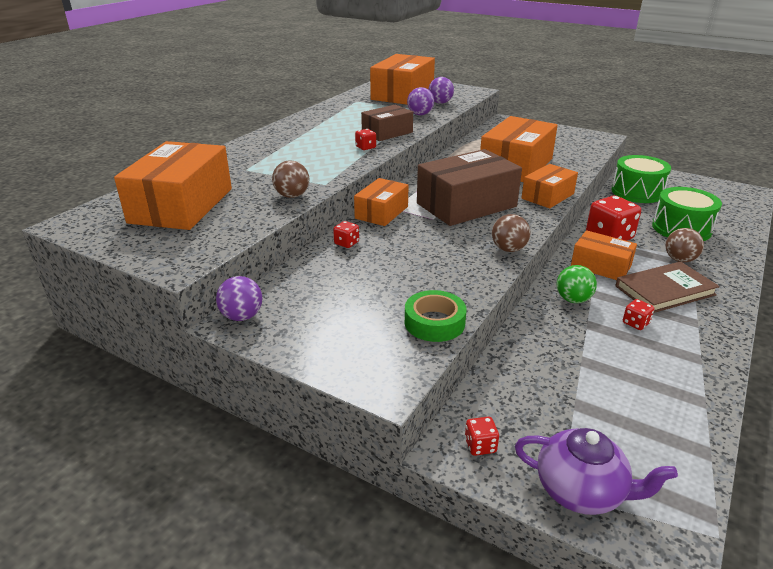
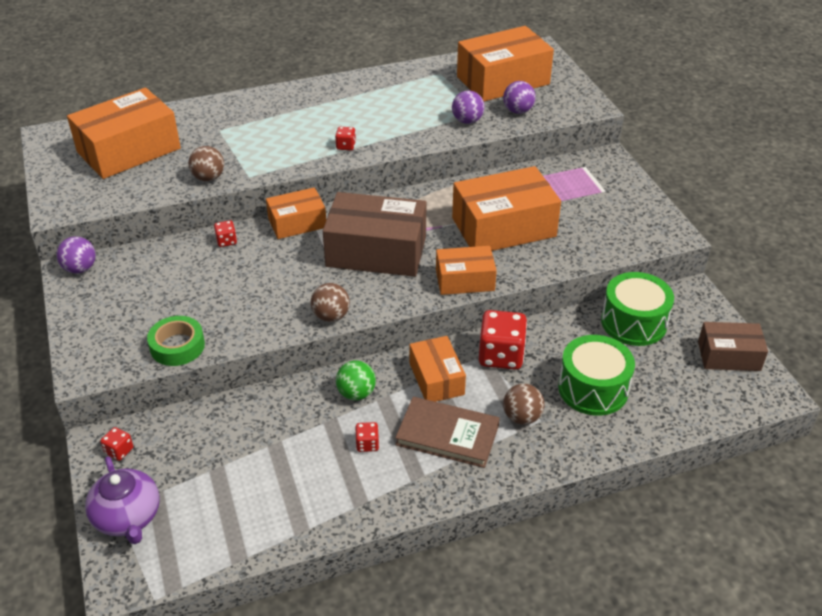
camera: 40 degrees right, 10 degrees up
brown box [361,105,413,141] -> brown box moved to [698,322,768,371]

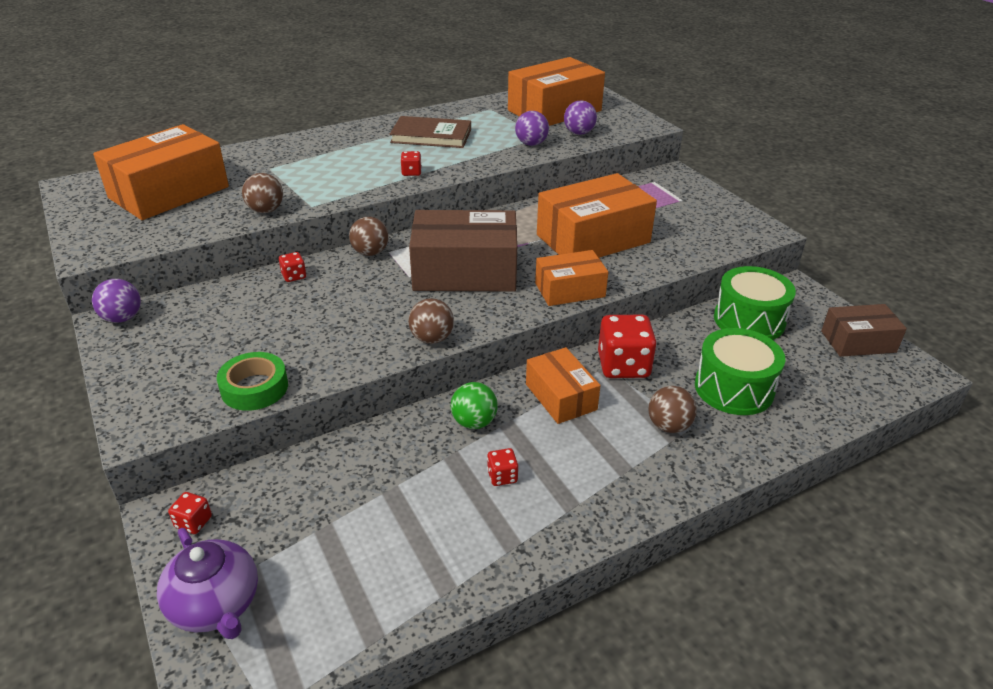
camera: 10 degrees left, 5 degrees down
orange box [266,187,326,239] -> brown ball [349,217,388,256]
brown book [395,397,500,468] -> brown book moved to [390,116,471,148]

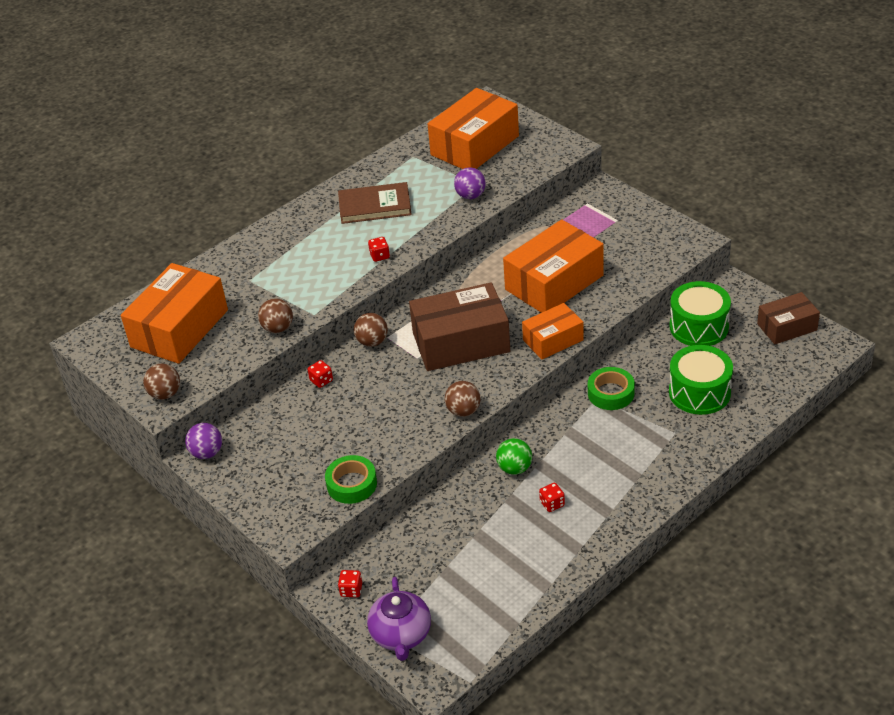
camera: 10 degrees left, 5 degrees up
purple teapot [157,528,258,639] -> purple teapot turned 45 degrees clockwise [367,577,431,661]
orange box [526,347,601,424] -> none
purple ball [564,100,597,135] -> none
red dice [598,315,657,378] -> green tape [588,367,635,410]
brown ball [649,386,697,433] -> brown ball moved to [143,364,180,400]

